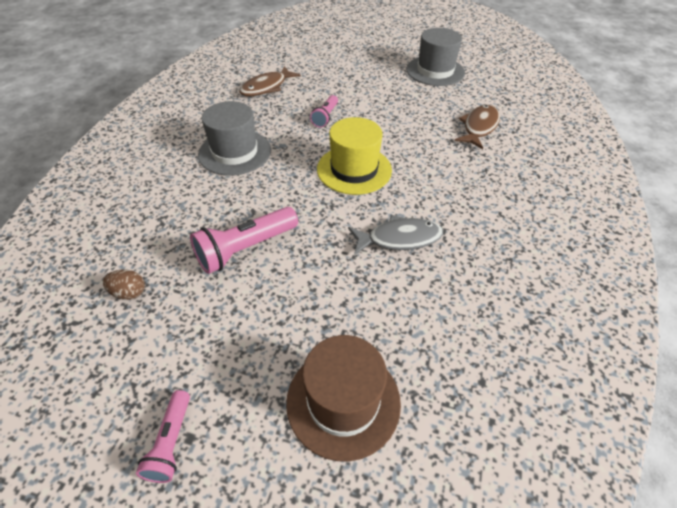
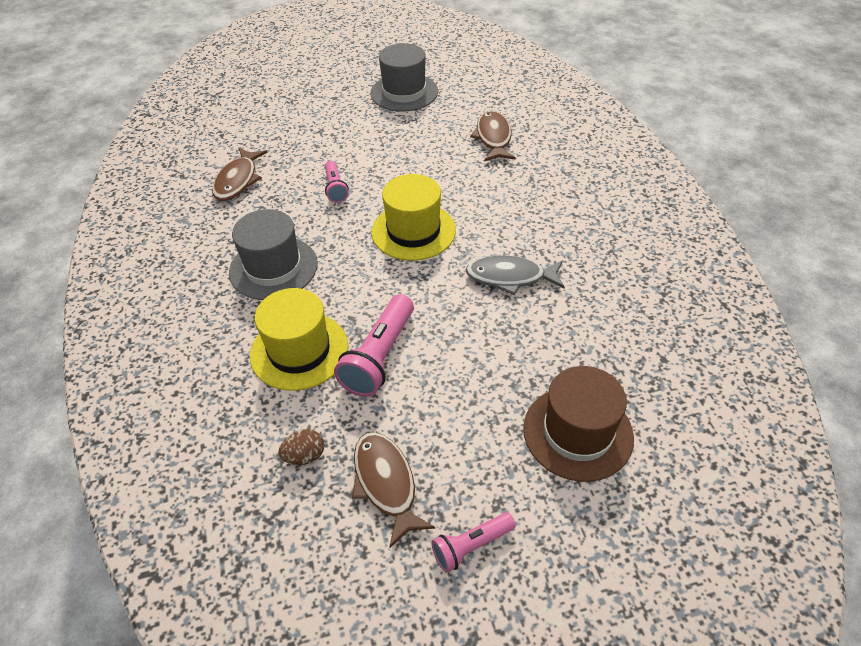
camera: 30 degrees left, 0 degrees up
pink flashlight [136,390,190,483] -> pink flashlight turned 90 degrees clockwise [431,512,516,573]
grey fish [348,215,443,255] -> grey fish turned 135 degrees counterclockwise [466,255,565,295]
none -> yellow hat [250,288,348,391]
none -> brown fish [352,432,435,548]

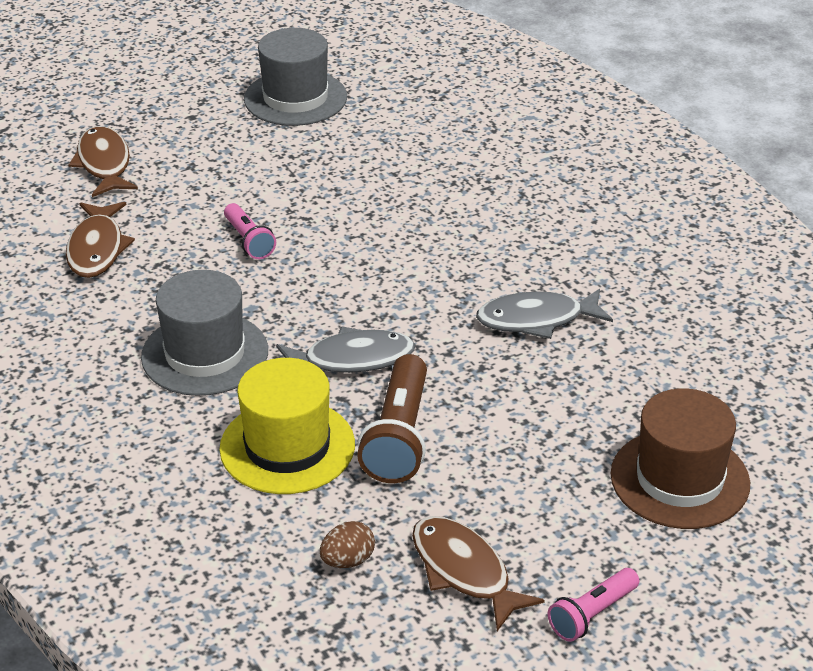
camera: 15 degrees left, 10 degrees down
pink flashlight [334,294,414,397] -> brown flashlight [357,354,427,483]
yellow hat [372,174,456,261] -> none
brown fish [470,111,516,161] -> brown fish moved to [69,126,138,197]
none -> grey fish [276,326,415,373]

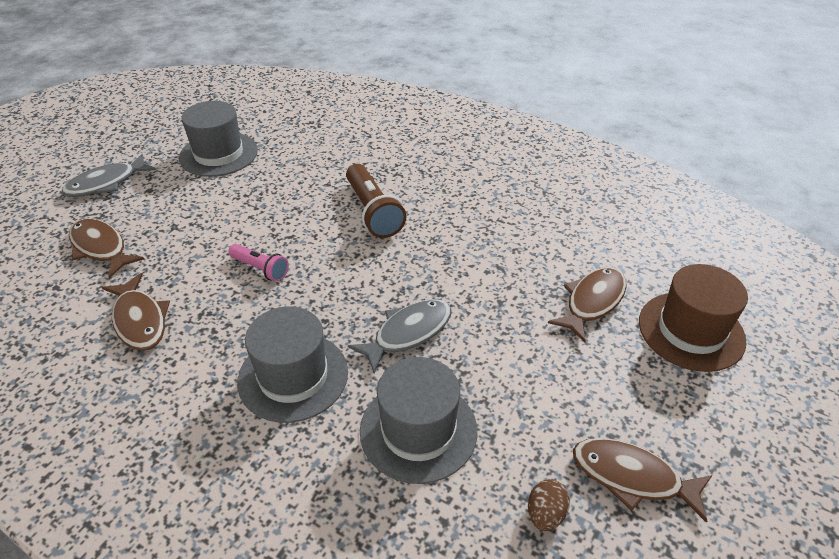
camera: 30 degrees left, 5 degrees up
yellow hat [219,358,355,494] -> grey hat [360,357,477,484]
brown flashlight [357,354,427,483] -> brown flashlight moved to [346,164,406,238]
grey fish [476,288,613,339] -> grey fish moved to [62,154,156,197]
pink flashlight [548,568,639,642] -> none
none -> brown fish [548,267,627,343]

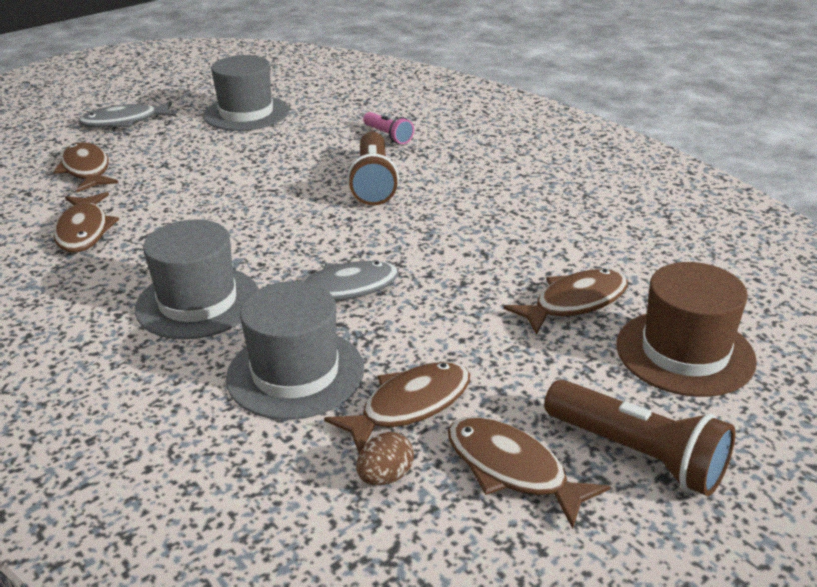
camera: 20 degrees right, 10 degrees down
pink flashlight [228,244,289,282] -> pink flashlight moved to [363,112,414,144]
none -> brown fish [324,361,470,454]
none -> brown flashlight [544,380,736,496]

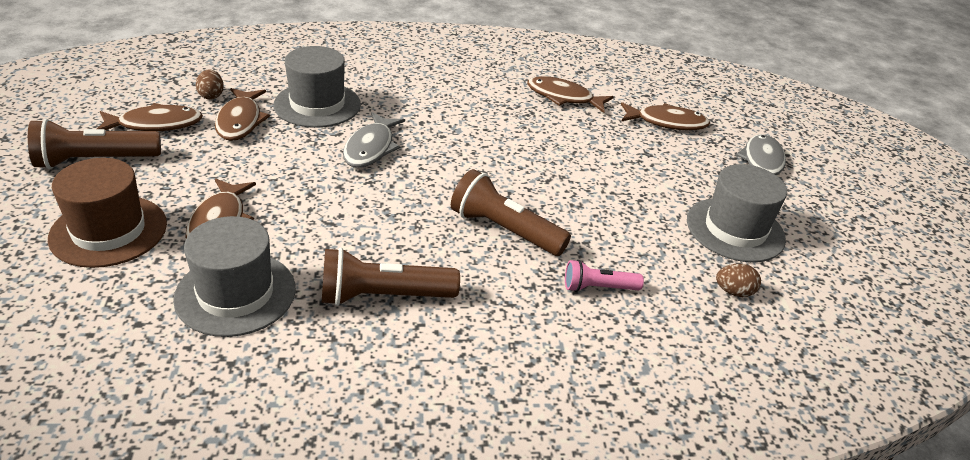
camera: 120 degrees right, 5 degrees up
grey hat [135,219,259,339] -> grey hat moved to [173,216,296,337]
none -> brown flashlight [322,248,460,306]
none -> brown egg [716,264,761,297]

